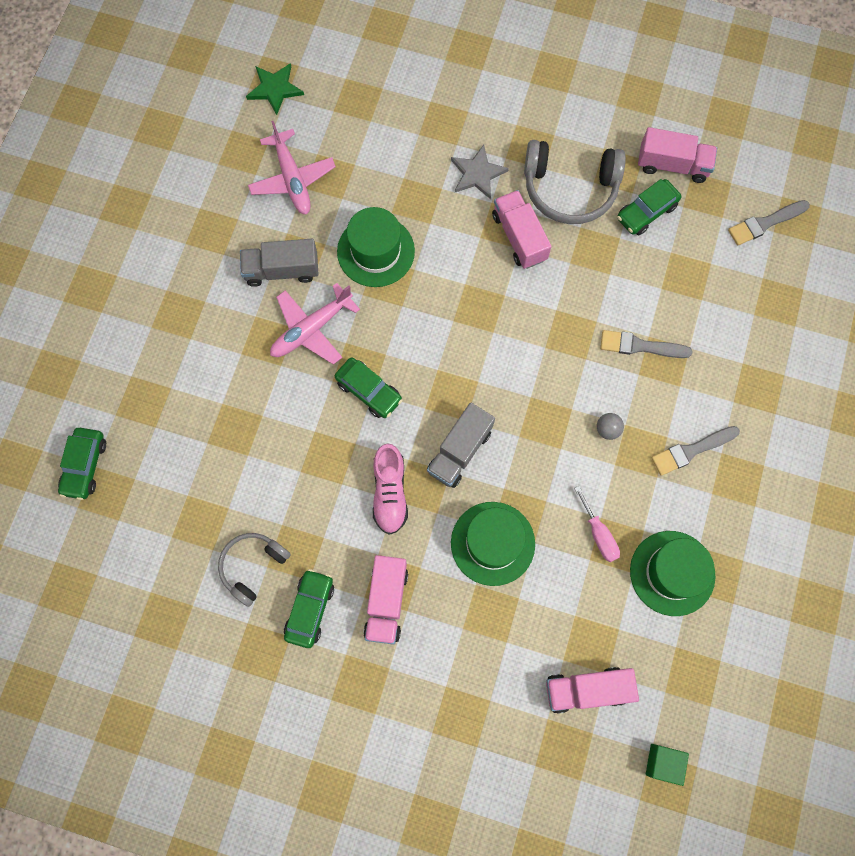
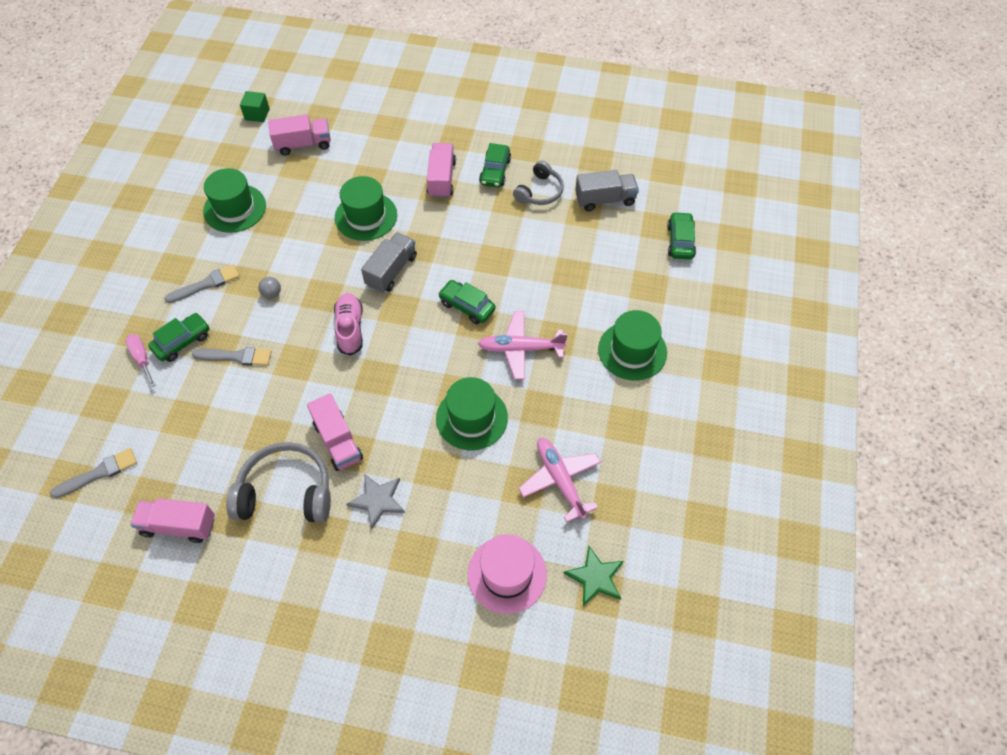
camera: 175 degrees right, 15 degrees down
grey truck [240,239,319,287] -> grey truck moved to [575,170,639,211]
pink plane [270,283,360,365] -> pink plane turned 135 degrees counterclockwise [478,311,568,380]
pink shoe [373,443,408,535] -> pink shoe moved to [334,293,363,356]
pink screwdriver [574,486,620,562] -> pink screwdriver moved to [125,334,156,388]
green car [617,179,681,235] -> green car moved to [148,313,210,362]
none -> pink hat [468,534,547,614]
none -> green hat [598,310,667,381]

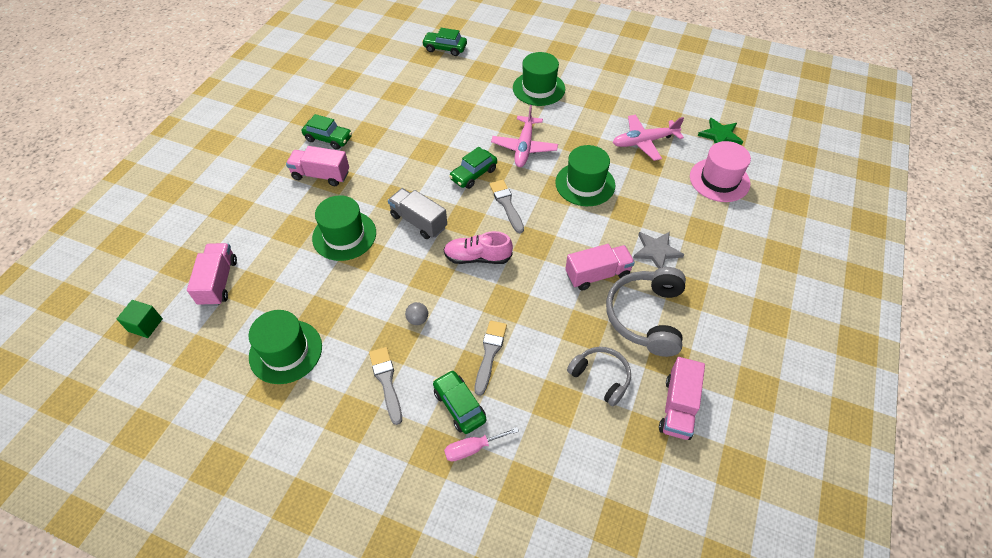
camera: 80 degrees left, 5 degrees down
grey brush [50,448,137,498] -> grey brush moved to [489,180,524,233]
grey headphones [513,160,564,205] -> grey headphones moved to [567,347,631,406]
grey truck [575,170,639,211] -> none

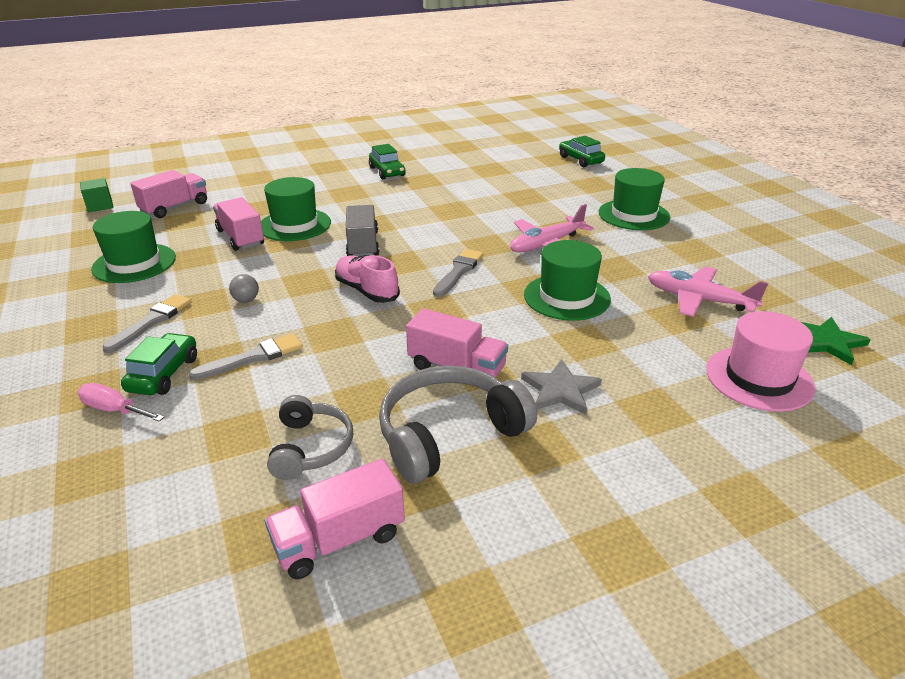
camera: 45 degrees right, 20 degrees down
pink truck [286,146,349,186] -> pink truck moved to [213,197,264,251]
green car [449,147,497,189] -> none

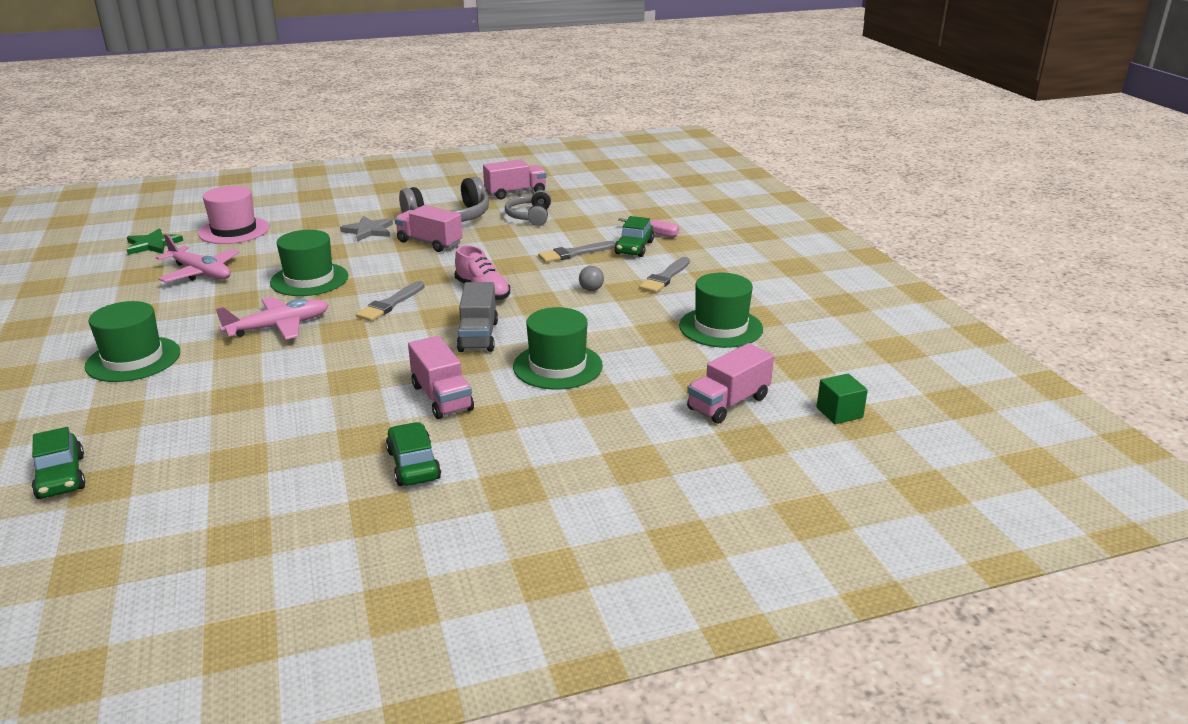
camera: 175 degrees left, 5 degrees down
pink truck [213,197,264,251] -> pink truck moved to [408,336,474,419]

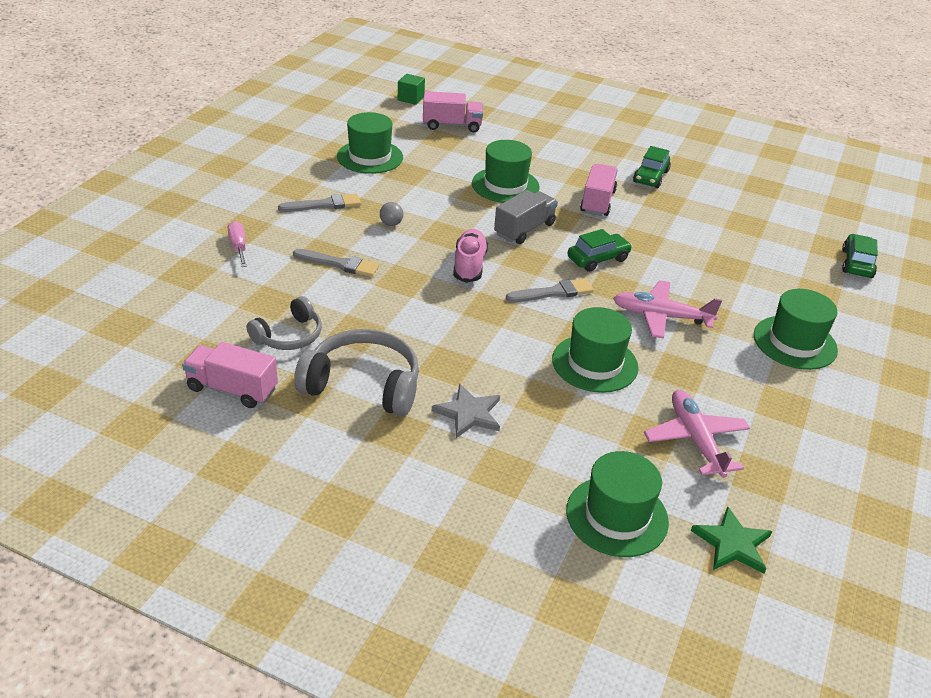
camera: 140 degrees left, 10 degrees up
pink hat [198,186,270,244] -> green hat [566,451,669,557]
pink truck [395,205,463,252] -> none
green car [614,216,654,257] -> green car moved to [567,229,632,272]

